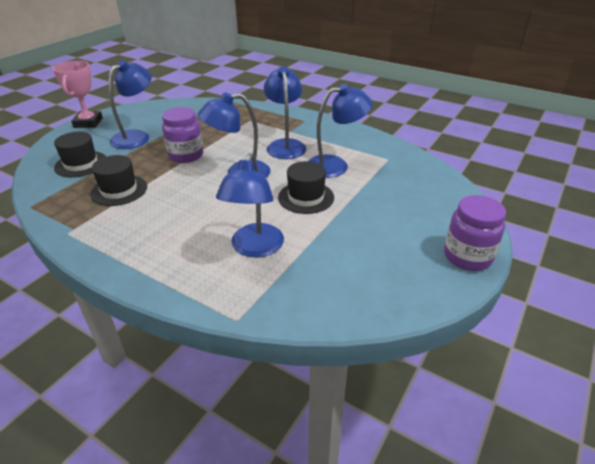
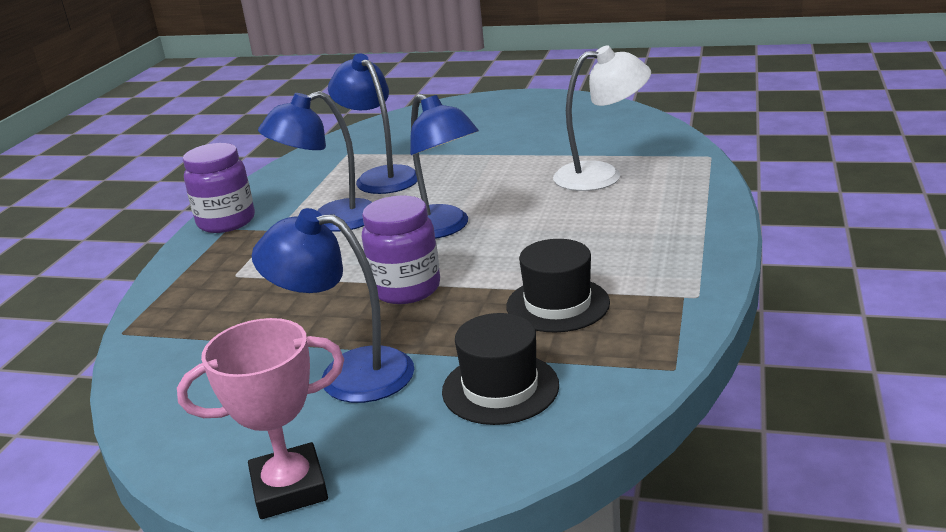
camera: 105 degrees left, 10 degrees down
blue lamp [216,153,284,257] -> white lamp [553,45,651,191]
black hat [278,161,334,214] -> none
purple jar [444,195,506,271] -> purple jar moved to [183,143,255,233]

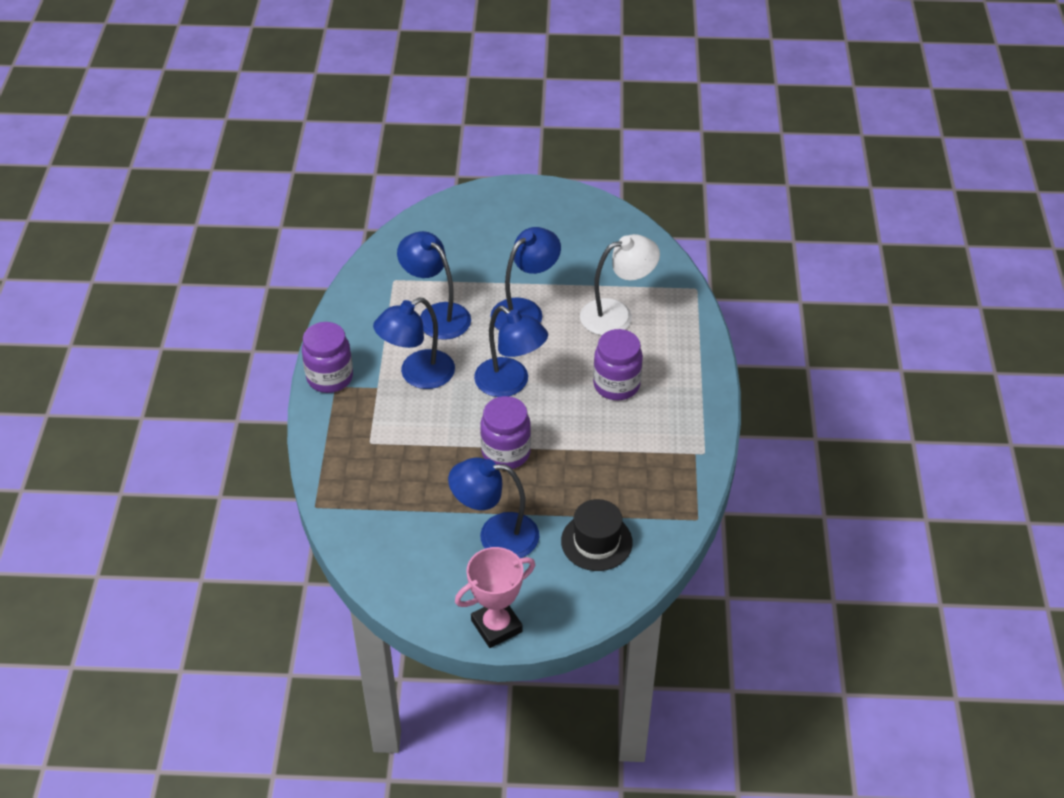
camera: 15 degrees left, 20 degrees up
black hat [506,239,610,332] -> none
none -> blue lamp [490,227,561,330]
none -> purple jar [593,329,643,401]

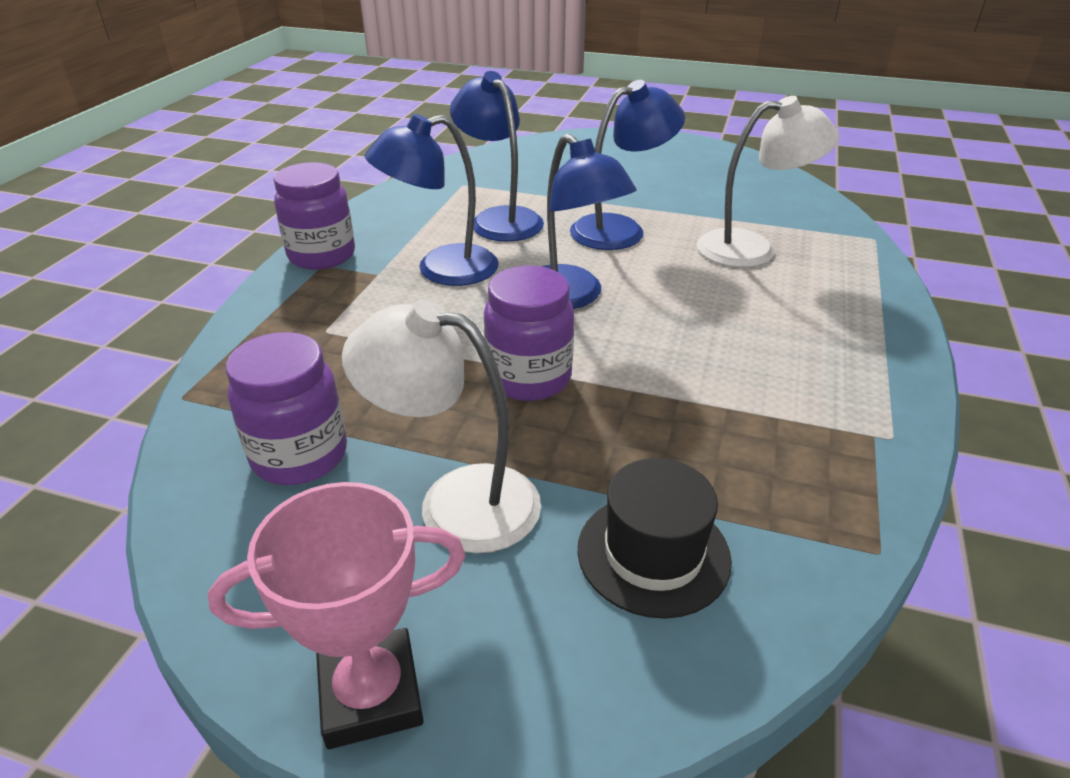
camera: 15 degrees right, 10 degrees down
blue lamp [448,458,540,558] -> white lamp [342,299,541,553]
purple jar [593,329,643,401] -> purple jar moved to [226,332,347,485]

